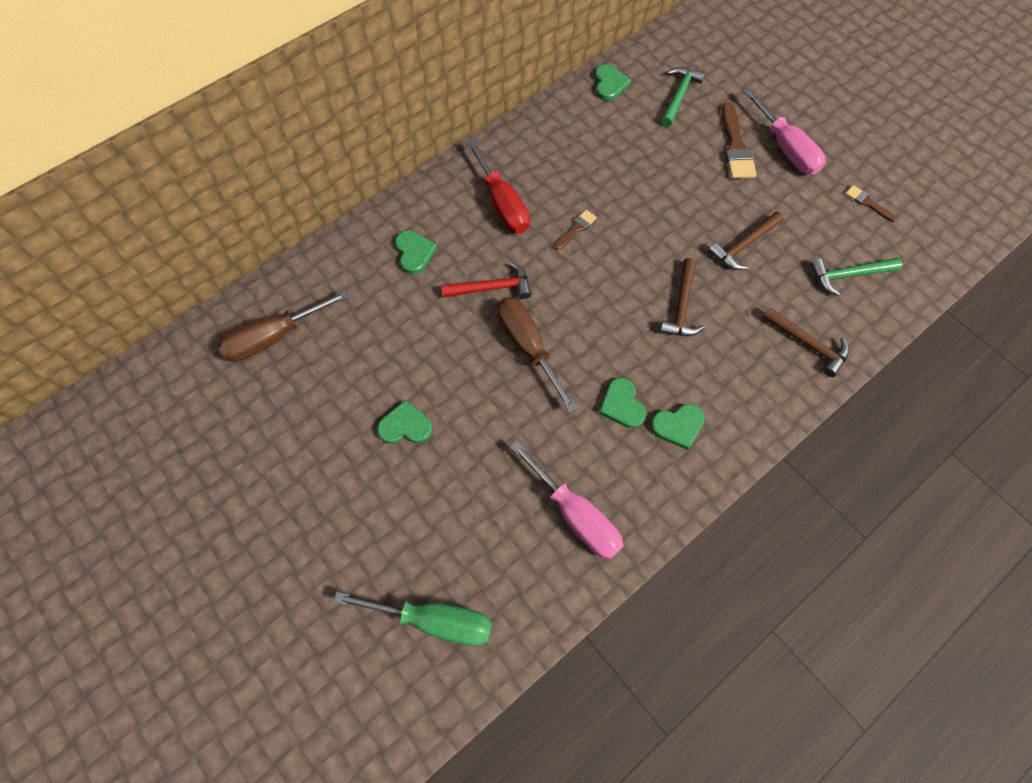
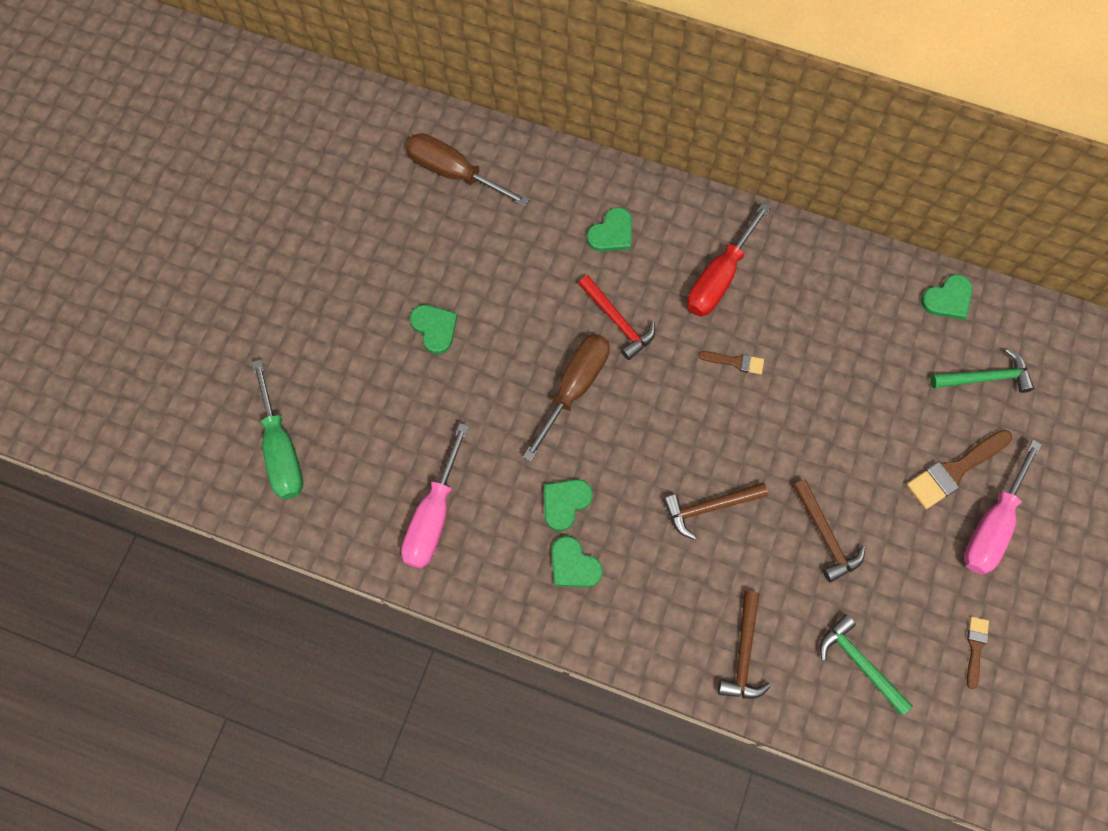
camera: 60 degrees right, 5 degrees up
brown hammer [708,212,784,270] -> brown hammer turned 135 degrees counterclockwise [793,479,865,582]

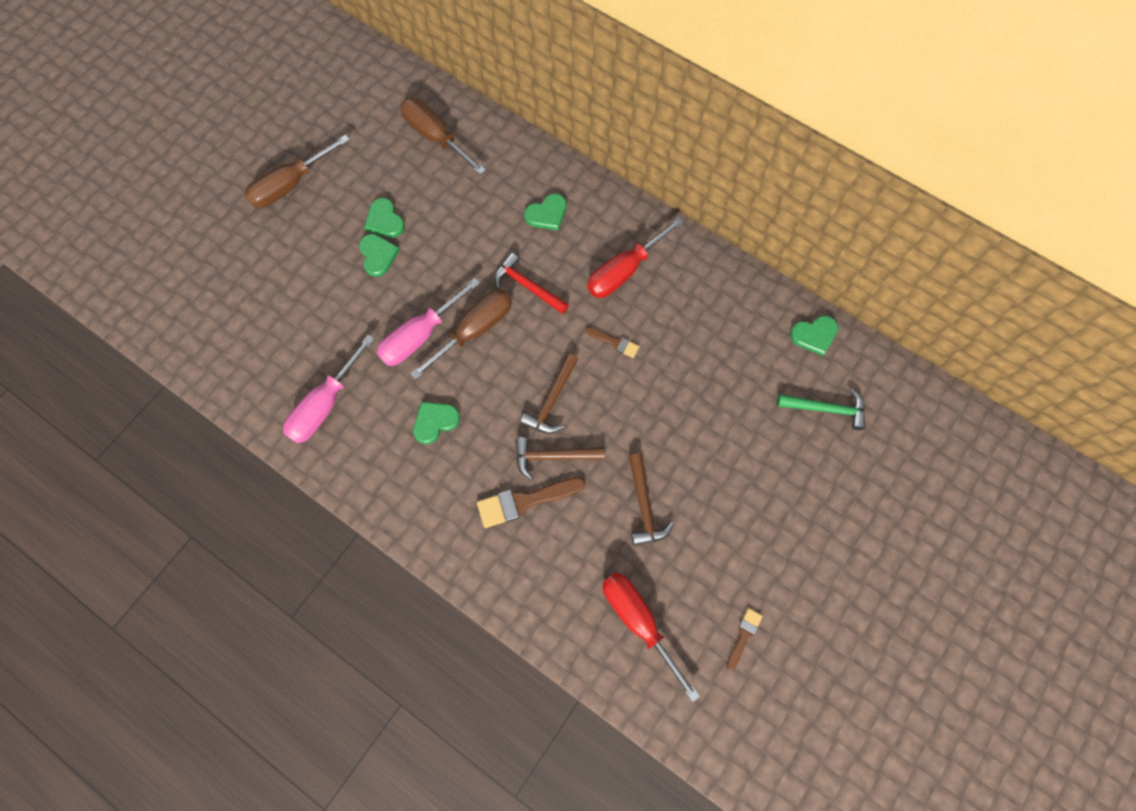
camera: 15 degrees right, 0 degrees up
green screwdriver [252,359,303,500] -> none
green heart [551,536,603,587] -> green heart moved to [364,198,405,238]
red hammer [578,275,655,360] -> red hammer turned 150 degrees clockwise [494,253,569,314]
brown hammer [718,591,771,699] -> brown hammer moved to [520,354,578,434]
green hammer [820,614,913,716] -> red screwdriver [603,572,700,702]
brown brush [907,430,1012,509] -> brown brush moved to [477,477,585,528]
pink screwdriver [964,440,1042,575] -> pink screwdriver moved to [377,278,480,366]
none -> brown screwdriver [245,135,350,208]

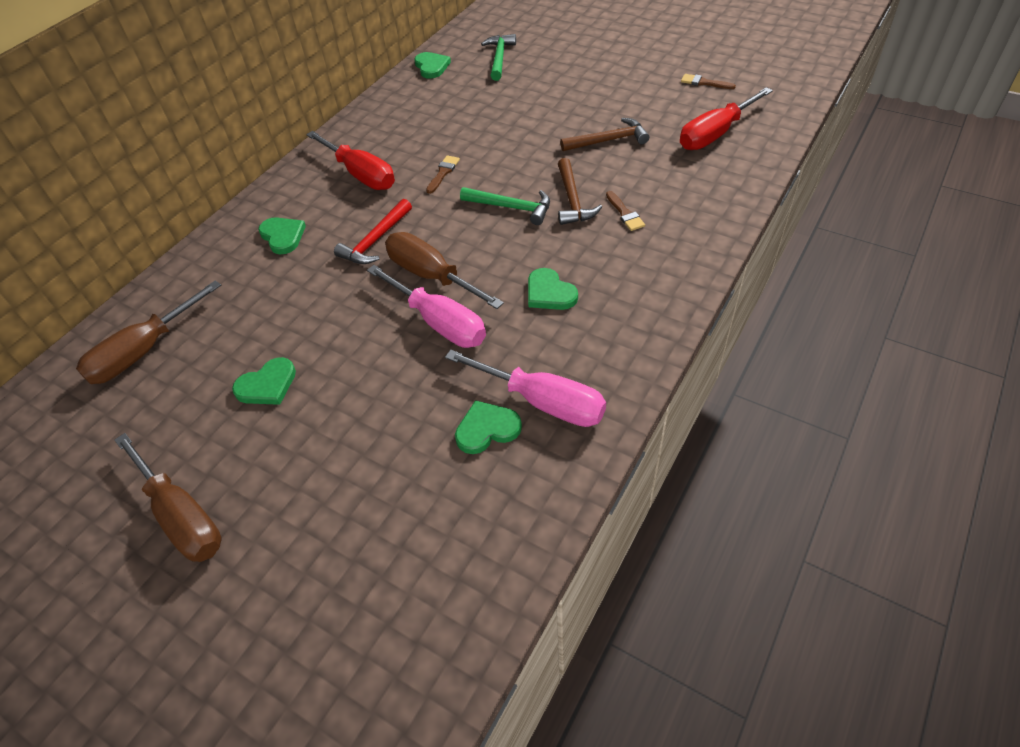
camera: 90 degrees left, 20 degrees down
green heart [359,234,400,277] -> green heart moved to [455,400,522,454]
brown brush [477,477,585,528] -> brown brush [606,191,645,231], size x0.55
brown hammer [520,354,578,434] -> green hammer [460,187,550,225]

